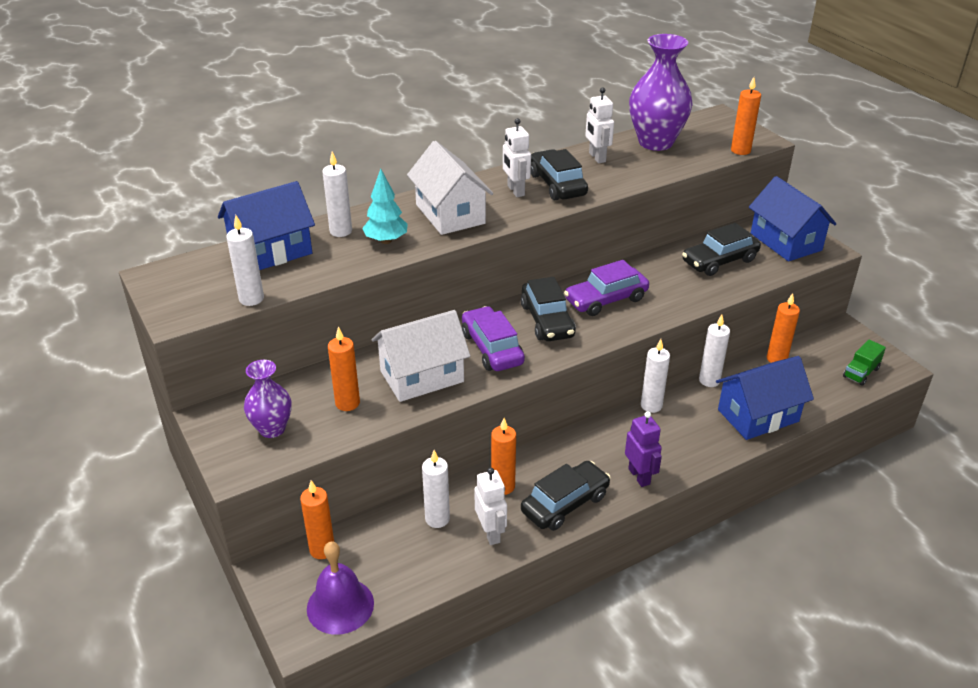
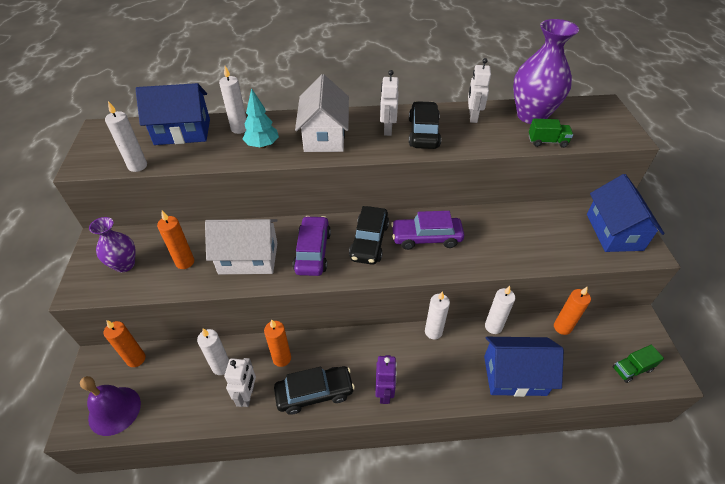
camera: 25 degrees right, 10 degrees up
black car [682,223,761,276] -> none
orange candle [731,77,761,155] -> none
none -> green truck [529,119,573,148]

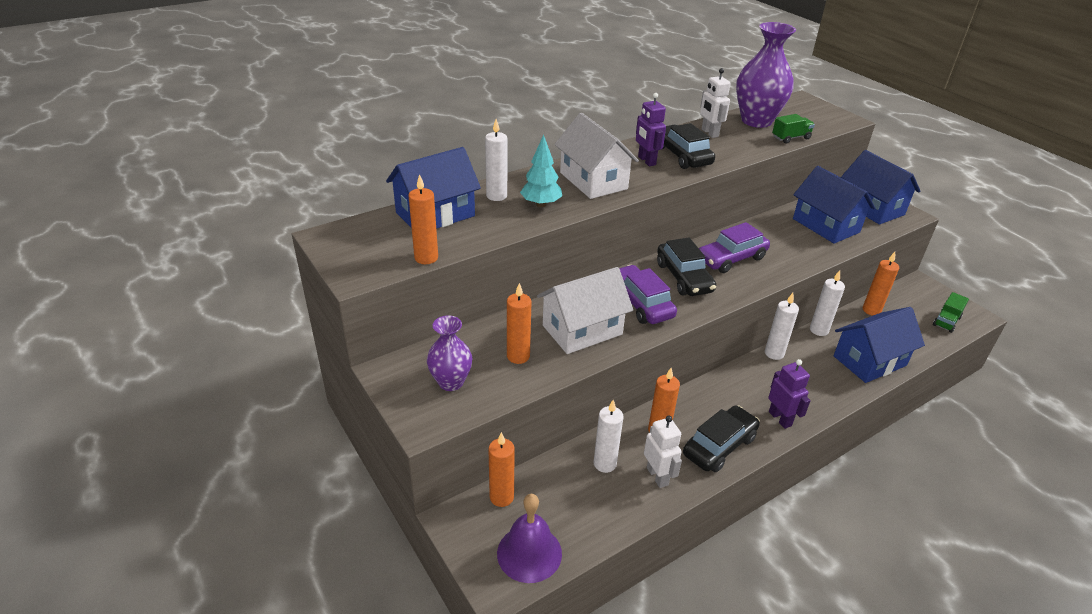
camera: 30 degrees left, 10 degrees down
white candle [105,101,147,172] -> orange candle [409,174,438,264]
white robot [380,70,399,136] -> purple robot [636,93,666,166]
none -> blue house [793,166,875,244]

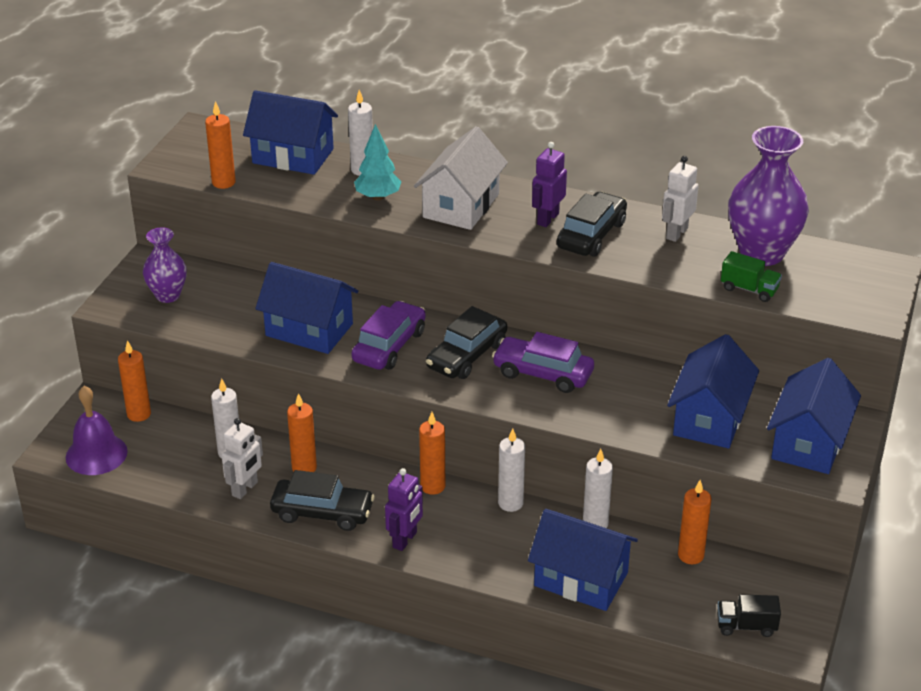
camera: 55 degrees right, 0 degrees up
orange candle [507,283,532,364] -> orange candle moved to [419,412,445,495]
white house [537,267,633,354] -> blue house [255,262,358,354]
green truck [933,292,969,333] -> black truck [717,594,781,637]

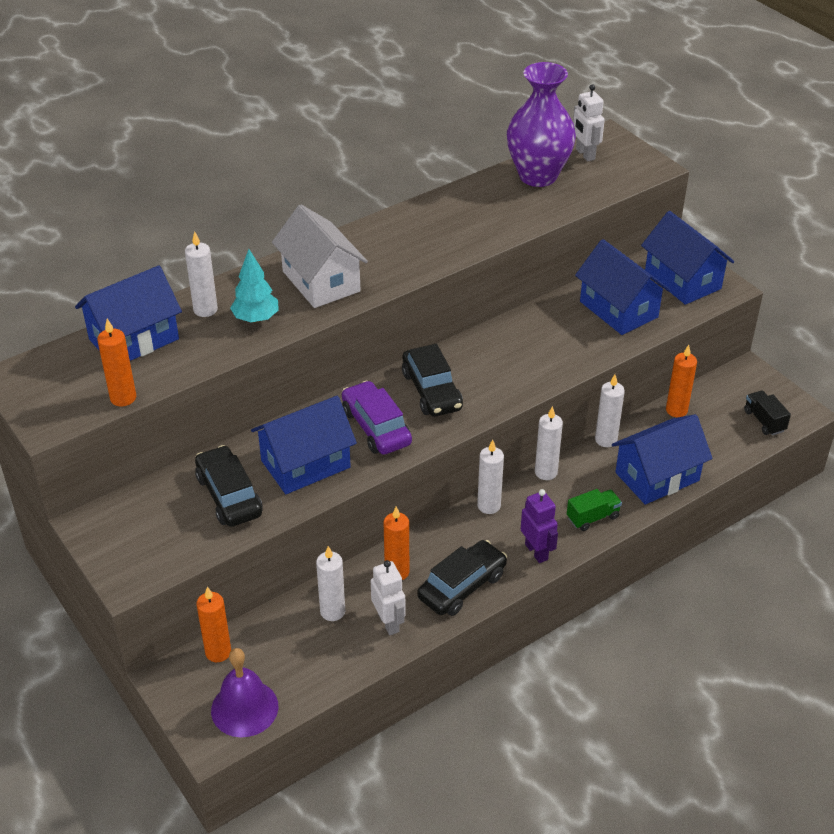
camera: 55 degrees left, 5 degrees up
purple vase [143,227,187,303] -> none
orange candle [419,412,445,495] -> white candle [477,440,504,514]
purple car [492,332,594,393] -> none
purple robot [532,142,567,227] -> none
black car [557,192,627,257] -> black car moved to [195,445,263,527]
white robot [662,156,698,242] -> white robot moved to [573,84,605,161]
black truck [717,594,781,637] -> black truck turned 120 degrees clockwise [744,390,791,435]
green truck [721,251,782,302] -> green truck moved to [567,489,622,531]

